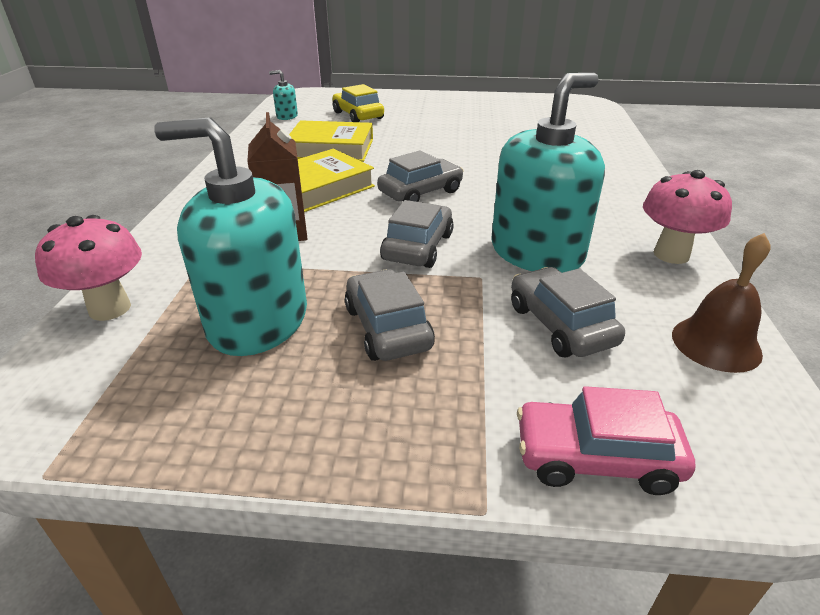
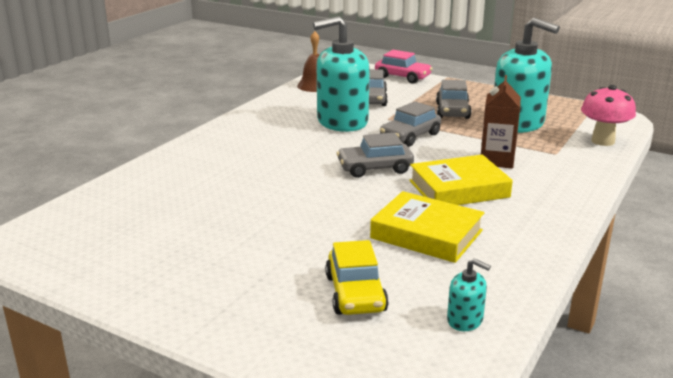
camera: 155 degrees left, 10 degrees down
pink mushroom [643,170,732,264] -> none

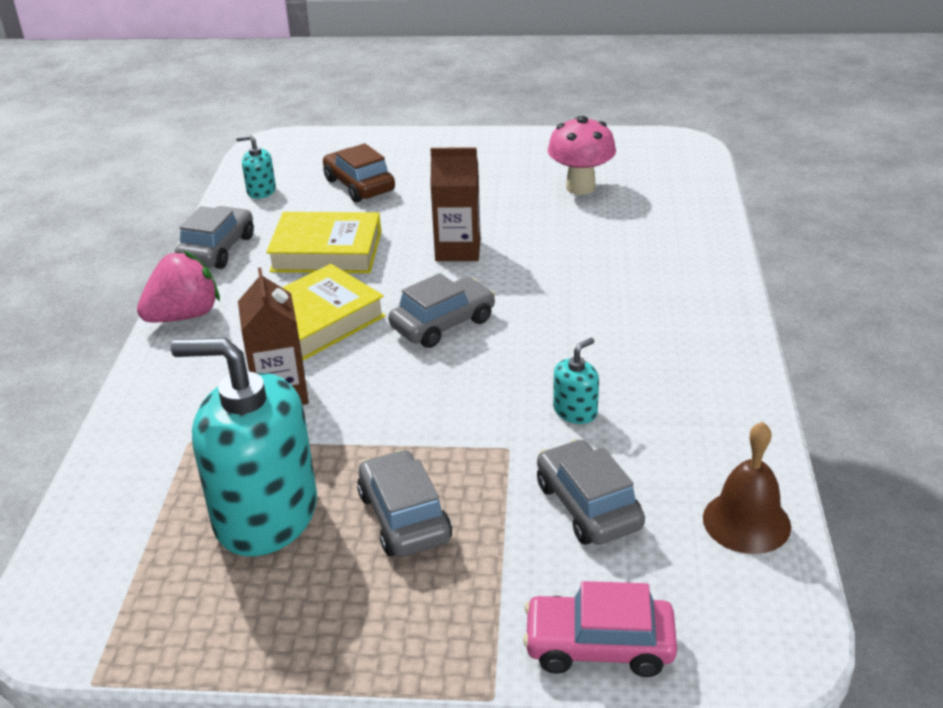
camera: 155 degrees right, 10 degrees up
turquoise soap dispenser [313,16,370,132] -> turquoise soap dispenser [553,338,599,424], size x0.42
yellow car [325,240,389,315] -> brown car [323,143,395,202]
grey car [380,101,441,147] -> grey car moved to [174,206,254,269]
pink mushroom [581,85,636,146] -> pink mushroom moved to [548,116,616,195]
none -> pink strawberry [137,251,220,322]
none -> brown carton [430,147,481,261]

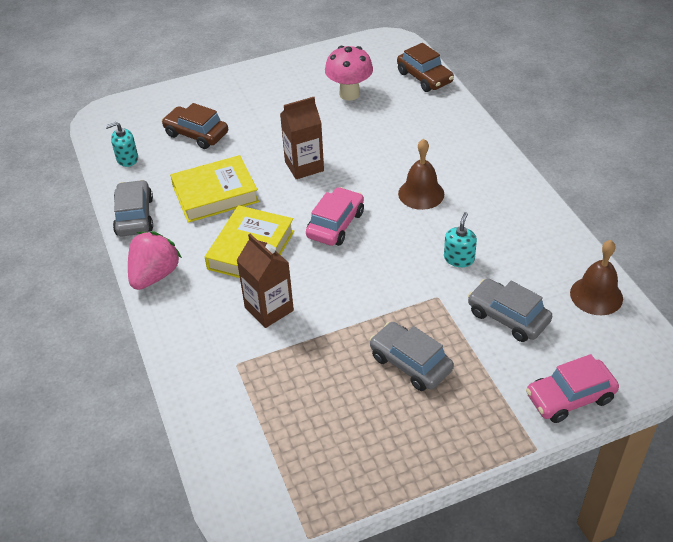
camera: 25 degrees left, 10 degrees up
turquoise soap dispenser [171,338,317,556] -> none
grey car [388,273,495,348] -> pink car [306,187,364,246]
none -> brown car [397,43,454,92]
none -> brown bell [398,139,444,210]

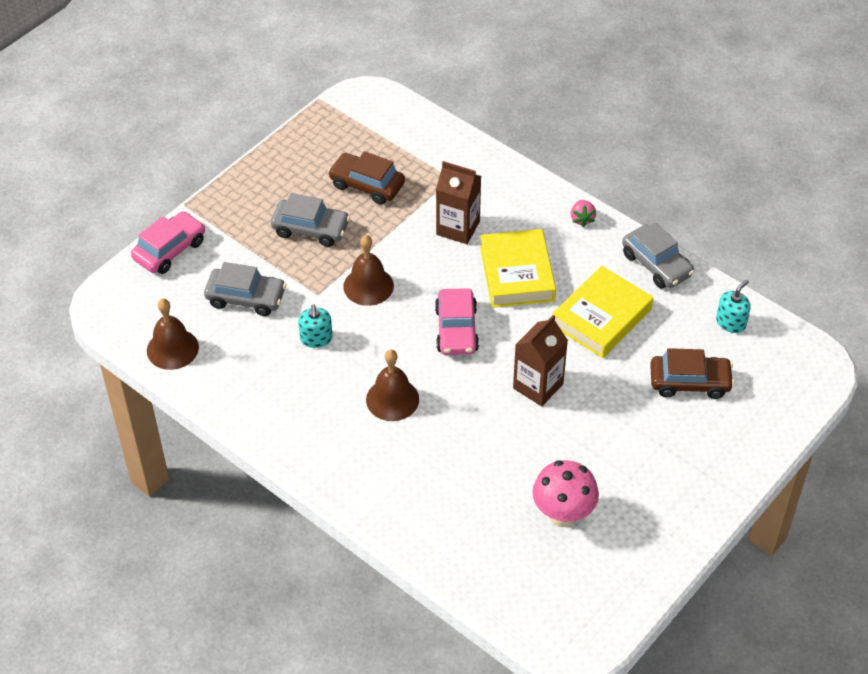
camera: 150 degrees right, 5 degrees up
pink strawberry [128,231,182,290] -> pink strawberry [571,200,596,227], size x0.52
brown car [397,43,454,92] -> brown car moved to [328,151,405,205]
none -> brown bell [343,235,394,306]

